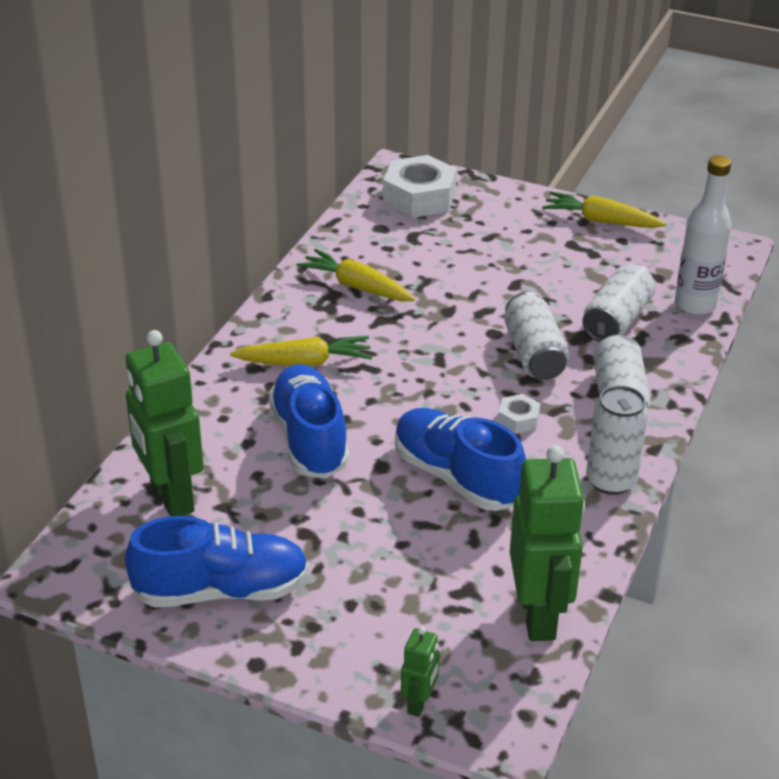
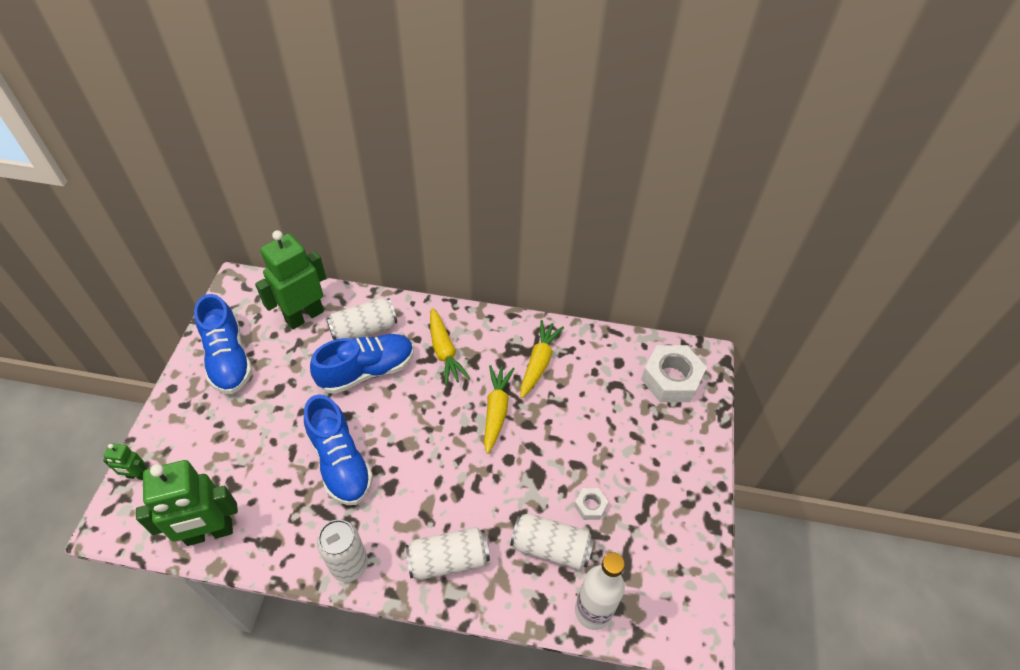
camera: 75 degrees right, 15 degrees up
blue shoe [395,408,526,511] -> blue shoe turned 120 degrees clockwise [304,394,373,505]
white nut [498,394,540,434] -> white nut moved to [574,488,608,520]
white can [504,292,570,380] -> white can moved to [326,298,397,340]
yellow carrot [542,192,666,228] -> yellow carrot moved to [484,365,515,454]

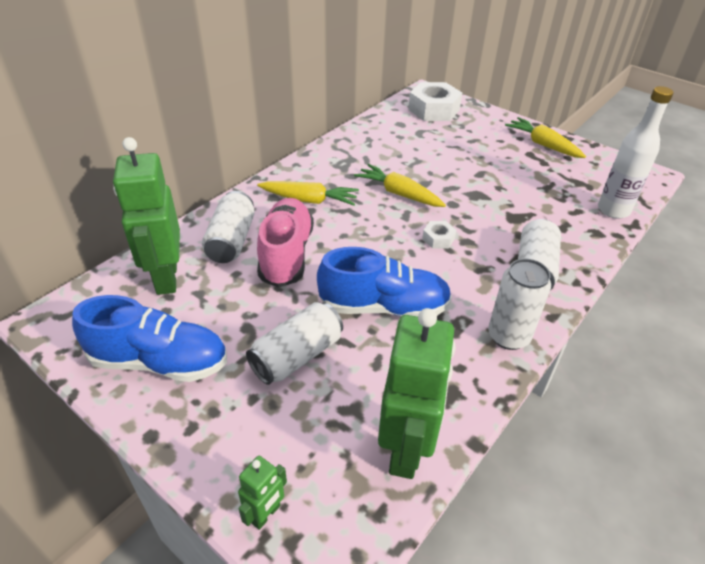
camera: 60 degrees left, 10 degrees down
blue shoe [310,334,414,394] -> pink shoe [257,198,314,288]
white can [510,513,595,570] -> white can moved to [246,302,343,385]
yellow carrot [521,320,564,398] -> yellow carrot moved to [505,117,586,158]
white nut [574,488,608,520] -> white nut moved to [422,221,456,248]

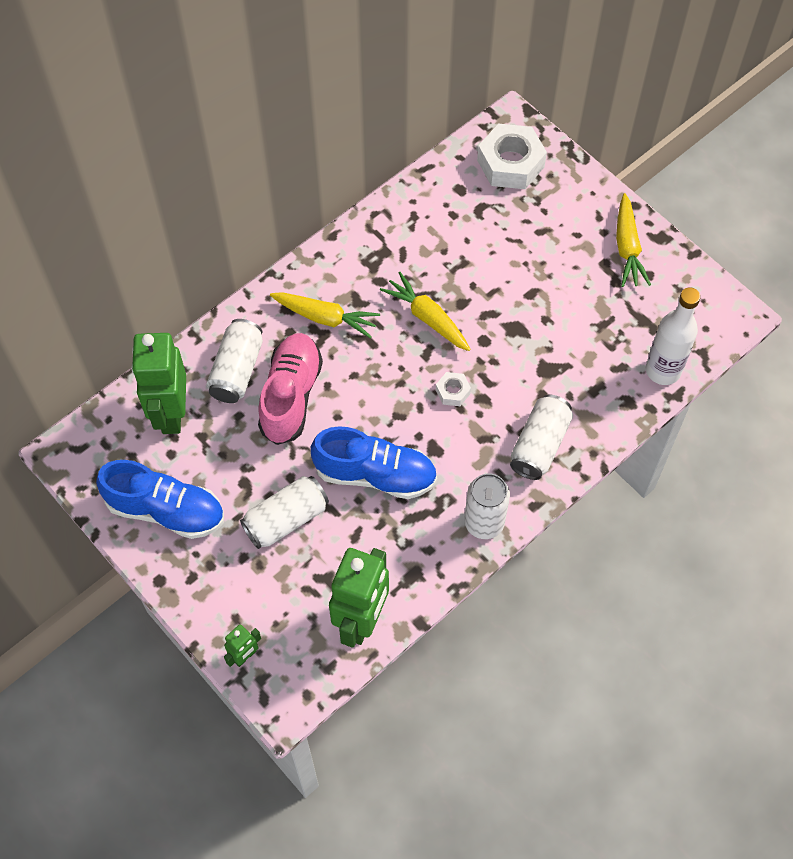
camera: 10 degrees right, 20 degrees up
yellow carrot [505,117,586,158] -> yellow carrot turned 150 degrees counterclockwise [616,193,651,287]

